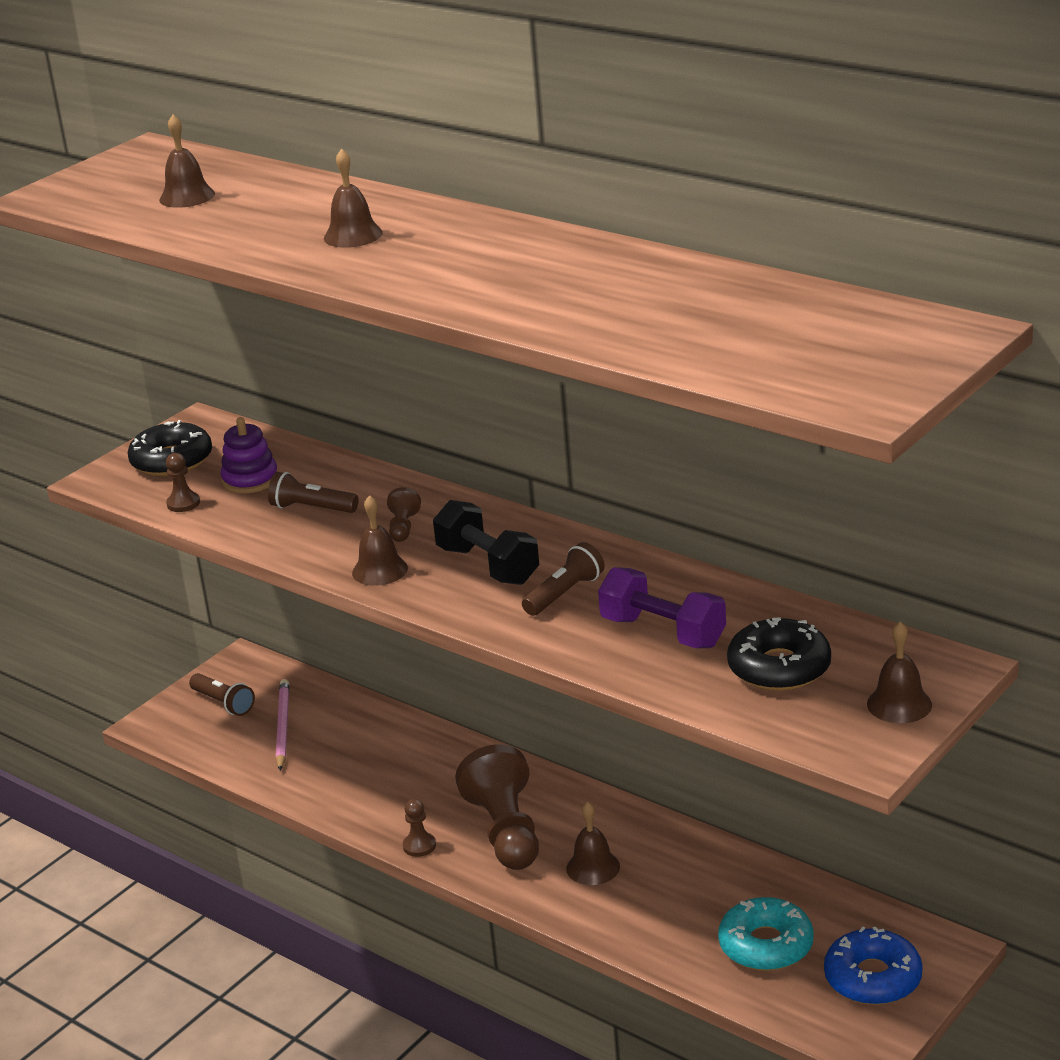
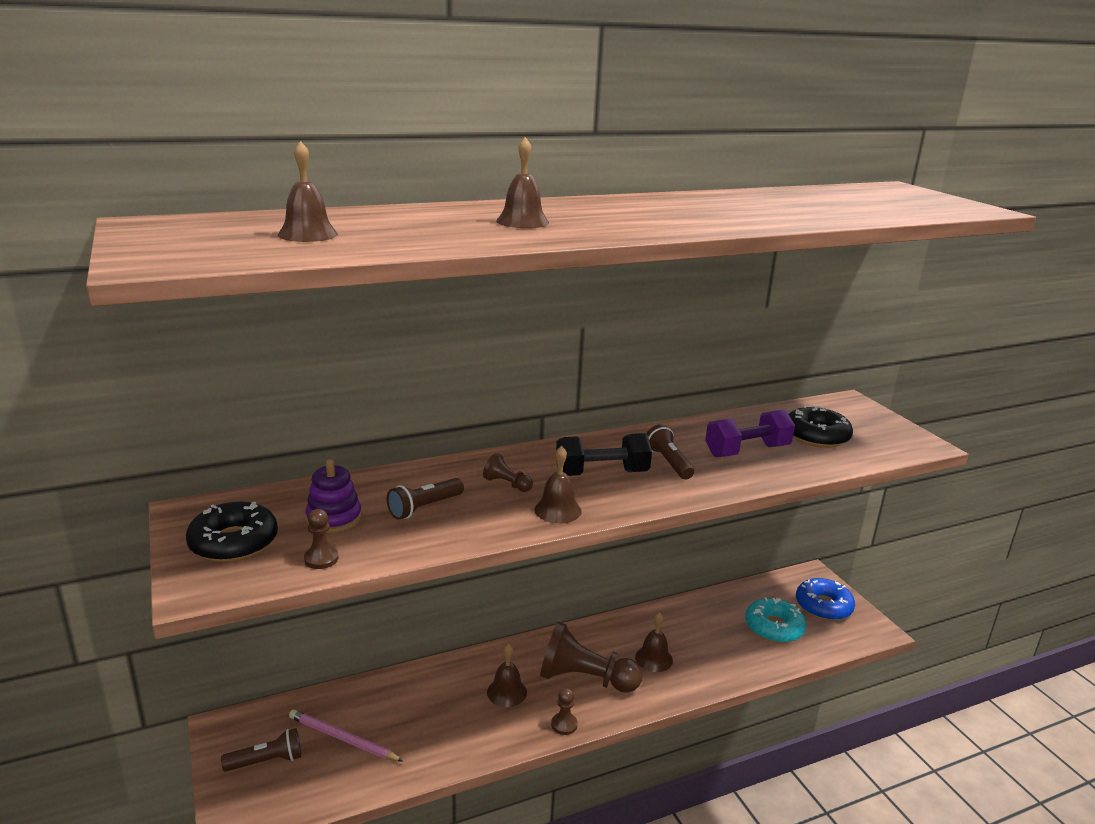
camera: 65 degrees left, 5 degrees down
brown bell [867,621,932,723] -> brown bell moved to [487,644,527,707]

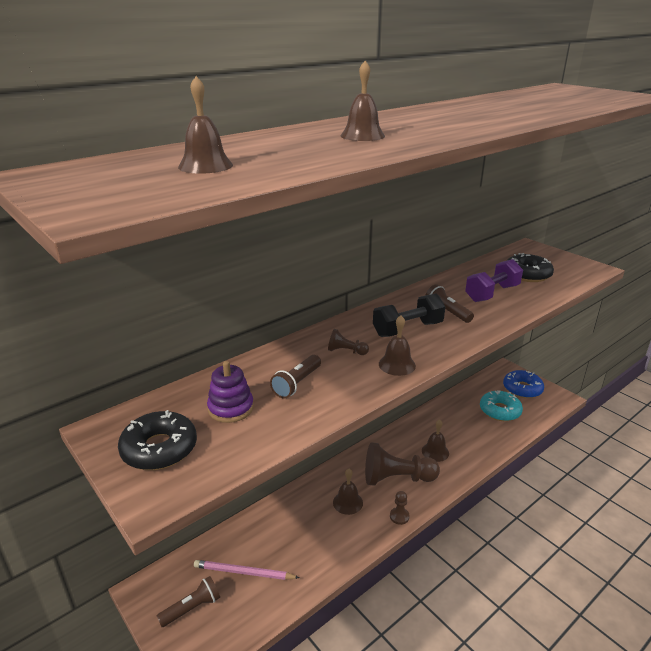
camera: 15 degrees left, 5 degrees up
brown pawn [304,509,338,569] -> none

